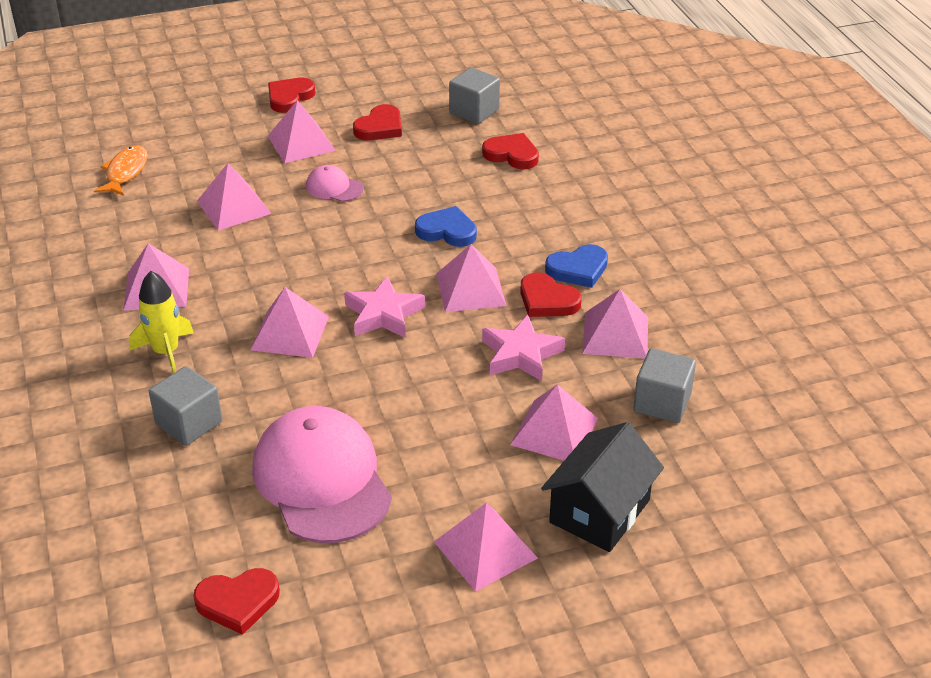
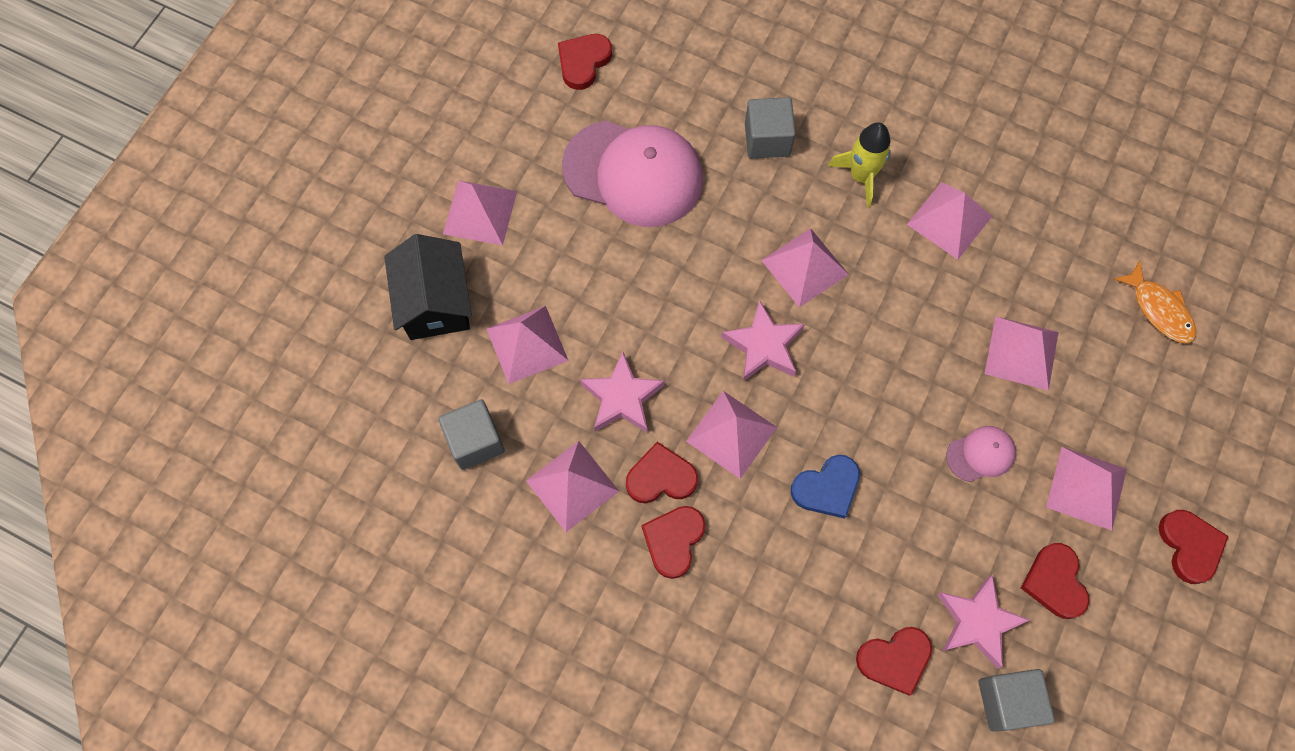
camera: 135 degrees right, 30 degrees up
blue heart [545,244,608,288] -> red heart [642,506,705,579]
none -> pink star [938,575,1030,669]

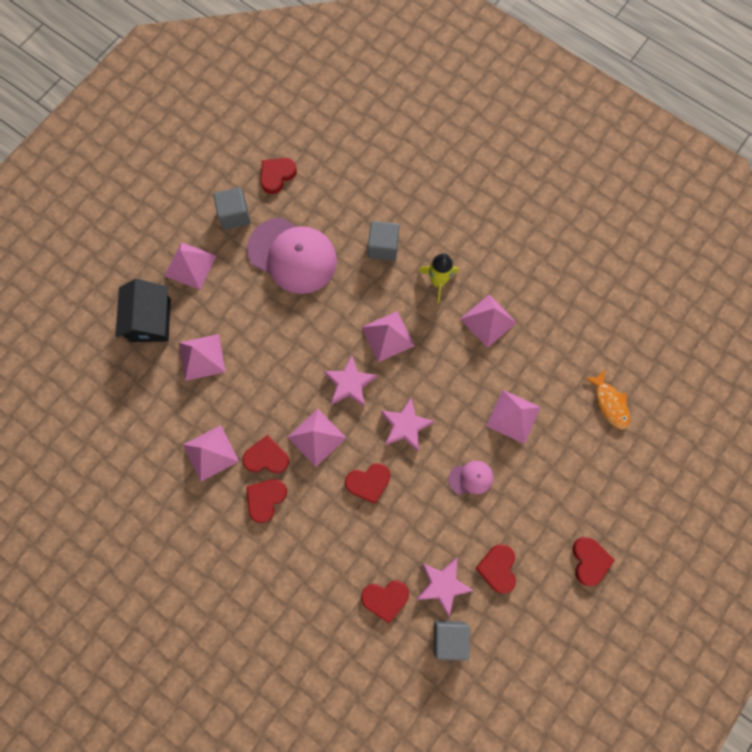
camera: 10 degrees right, 5 degrees up
grey cube [438,399,505,470] -> grey cube moved to [213,187,250,230]
pink star [580,352,665,432] -> pink star moved to [381,398,434,451]
blue heart [791,455,860,519] -> red heart [345,463,390,504]
pink pyramid [1046,447,1127,530] -> none

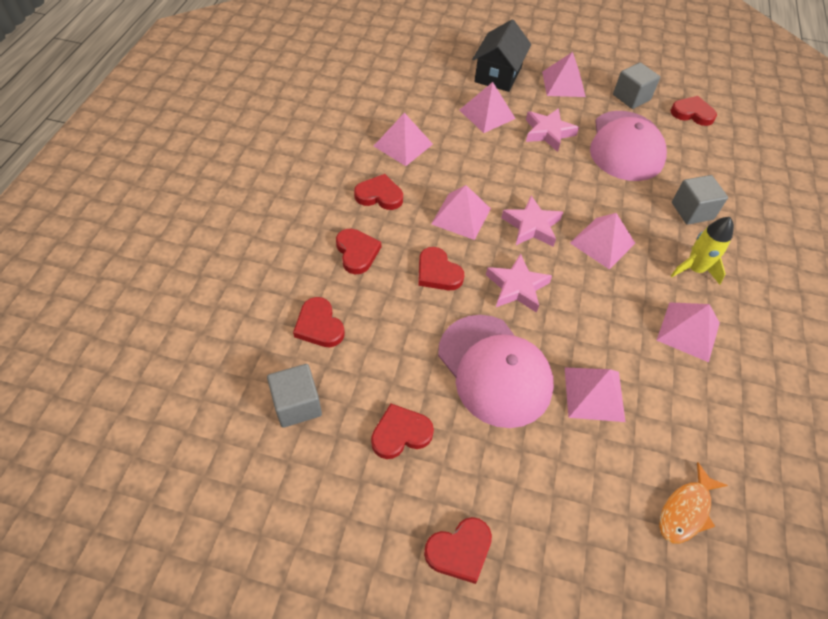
camera: 65 degrees right, 20 degrees down
black house [115,279,171,342] -> black house turned 45 degrees counterclockwise [472,19,531,92]
red heart [242,435,289,474] -> red heart moved to [336,228,381,274]
pink star [417,558,474,617] -> pink star moved to [526,108,579,152]
pink cap [448,461,494,495] -> pink cap [438,315,554,428], size x2.23

